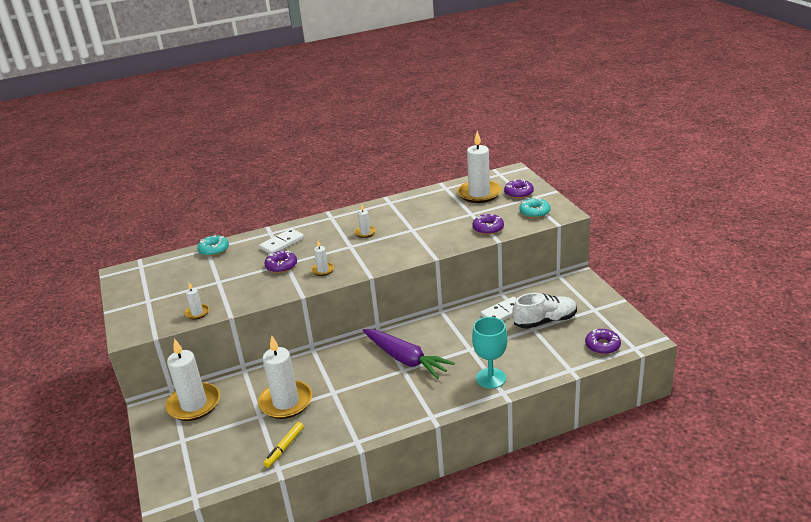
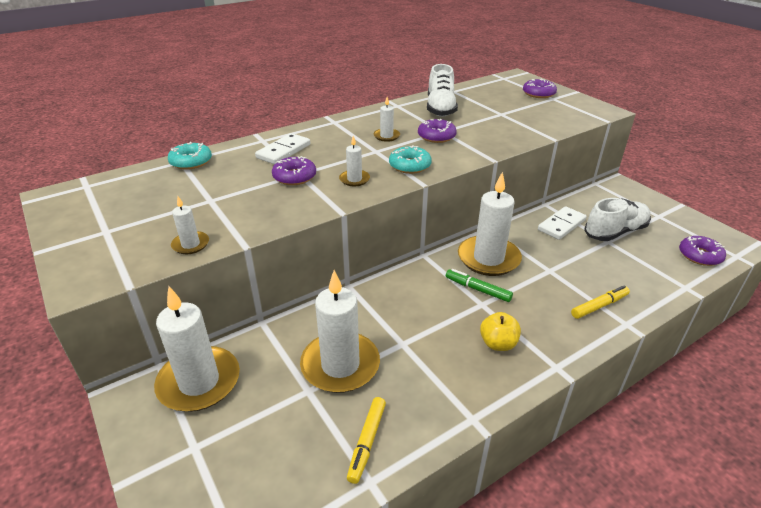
camera: 15 degrees left, 5 degrees up
purple carrot [363,329,455,379] -> green marker [446,269,513,302]
white candle [457,131,501,203] -> white candle moved to [458,172,522,276]
purple donut [472,214,504,235] -> purple donut moved to [418,118,457,143]
turquoise goblet [472,317,507,389] -> yellow marker [571,286,630,319]
turquoise donut [519,198,550,218] -> turquoise donut moved to [389,145,432,174]
none -> white shoe [427,64,458,117]
none -> yellow apple [480,312,521,351]

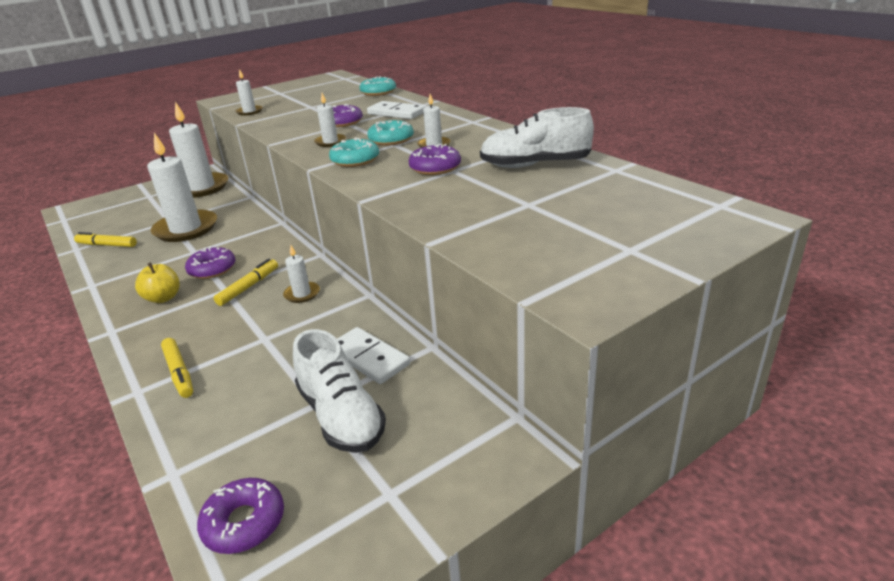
camera: 90 degrees right, 5 degrees down
green marker [446,269,513,302] -> yellow marker [214,259,278,306]
white candle [458,172,522,276] -> white candle [283,245,320,303], size x0.46
purple donut [523,79,557,98] -> purple donut moved to [185,246,235,279]
none -> turquoise donut [367,120,414,146]

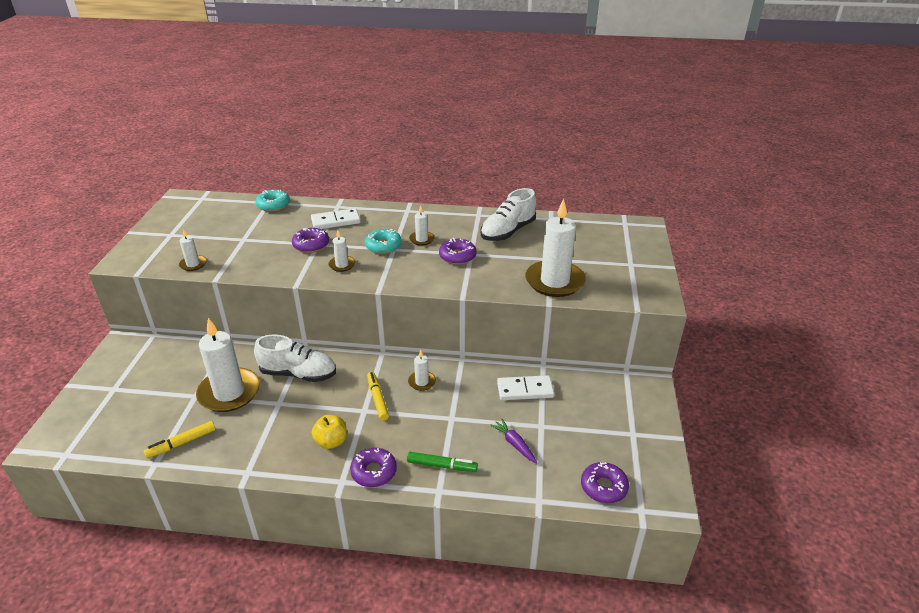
camera: 50 degrees left, 5 degrees up
yellow marker [161,338,193,398] -> green marker [407,452,478,472]
white candle [169,102,228,198] -> white candle moved to [525,199,586,297]
purple donut [185,246,235,279] -> purple donut moved to [350,448,397,487]
white shoe [293,329,386,453] -> white shoe moved to [254,334,336,382]
turquoise donut [329,138,379,167] -> none
none -> purple carrot [490,418,537,463]

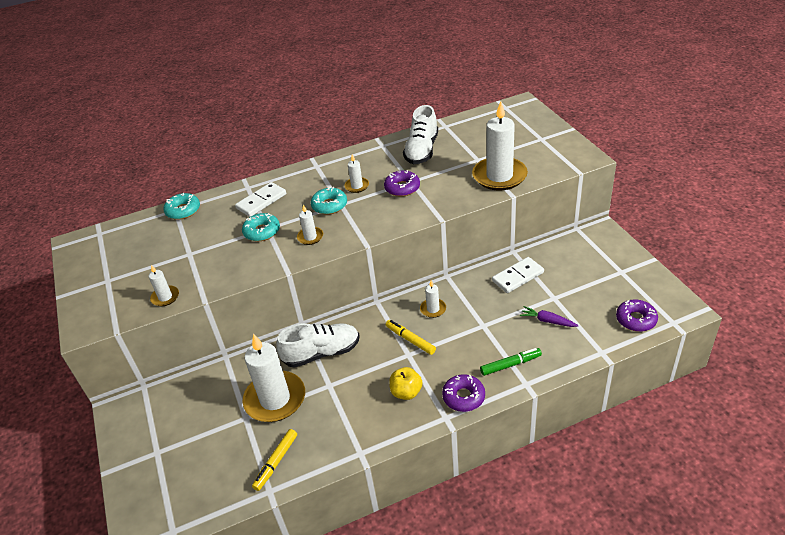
camera: 25 degrees left, 5 degrees up
purple donut [292,228,329,253] -> turquoise donut [242,213,280,241]

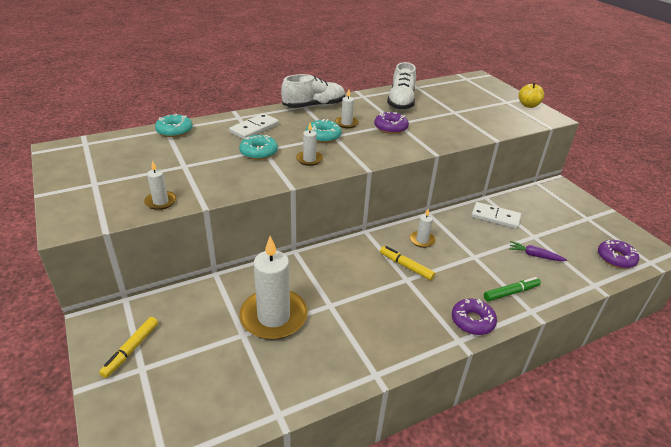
camera: 10 degrees left, 5 degrees down
yellow marker [252,429,297,491] -> yellow marker moved to [99,317,158,378]
white shoe [276,323,360,368] -> white shoe moved to [281,74,345,108]
yellow apple [389,367,422,400] -> yellow apple moved to [519,83,544,108]
white candle [472,101,528,191] -> none
white domino [492,257,544,293] -> white domino turned 60 degrees clockwise [471,202,521,229]

